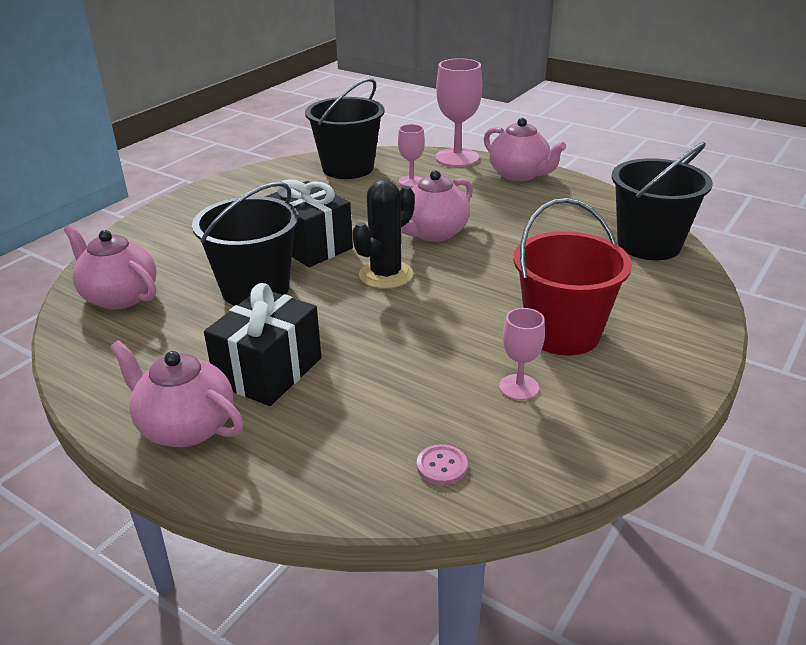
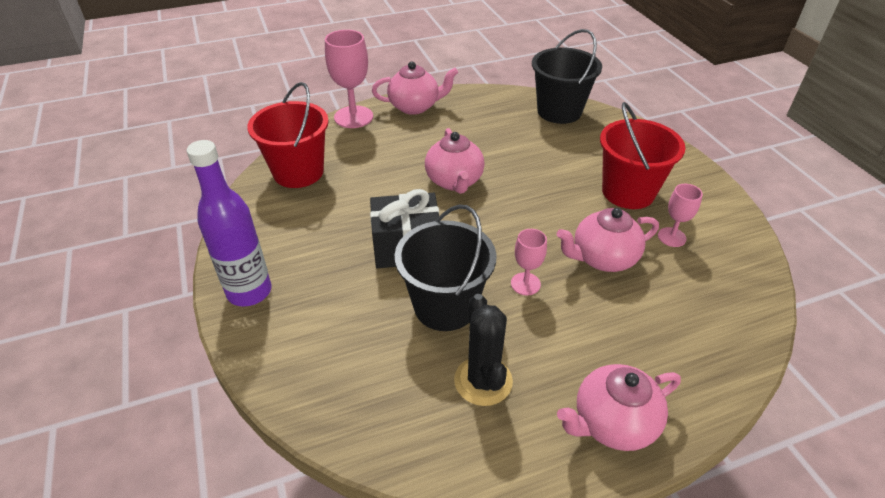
camera: 55 degrees left, 10 degrees up
pink teapot [64,225,157,310] -> pink teapot moved to [557,208,659,272]
black gift [204,283,321,406] -> none
black bucket [305,78,385,179] -> red bucket [247,82,329,188]
black cactus [352,179,415,289] -> black cactus moved to [454,294,513,406]
pink goblet [398,124,425,187] -> pink goblet moved to [511,229,547,295]
pink button [417,444,468,485] -> none
none -> purple bottle [187,140,271,307]

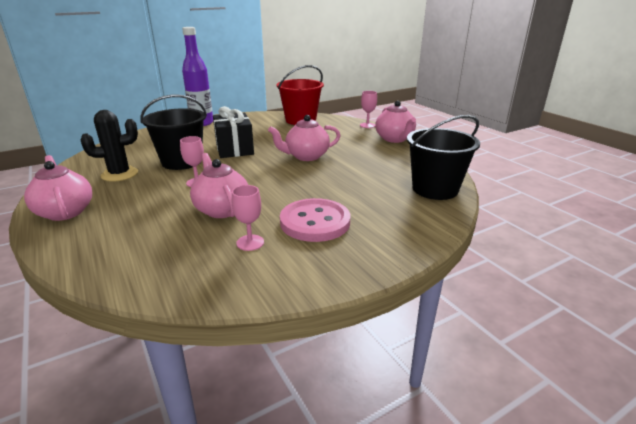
camera: 80 degrees right, 15 degrees down
pink goblet [325,30,373,128] -> pink goblet [360,91,377,128], size x0.56
red bucket [600,102,686,209] -> pink button [280,198,350,242]

